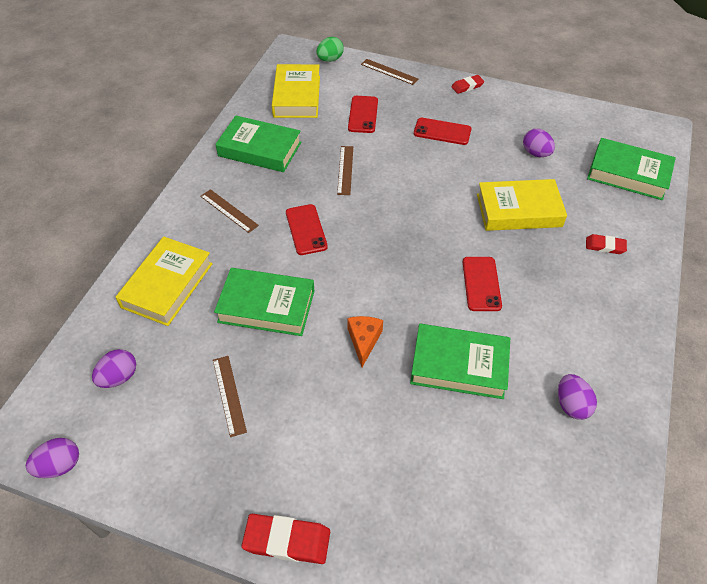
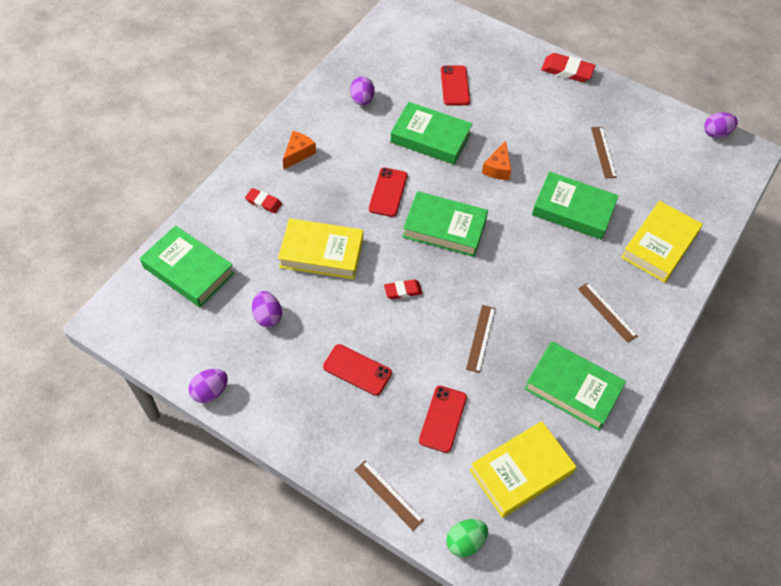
camera: 170 degrees left, 5 degrees up
purple egg [92,349,136,388] -> purple egg moved to [189,369,228,403]
yellow book [272,64,320,118] -> yellow book turned 45 degrees clockwise [470,421,576,518]
red phone [286,204,328,255] -> red phone moved to [441,66,470,105]
red eraser [451,75,484,94] -> red eraser moved to [384,279,422,299]
none -> orange cheese [283,131,316,169]
none -> green book [403,191,488,257]

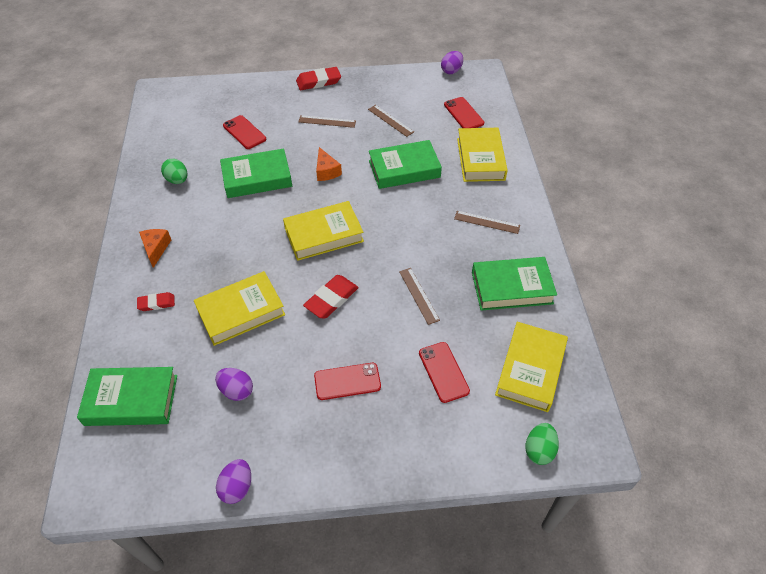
camera: 35 degrees left, 5 degrees down
purple egg [350,76,375,105] -> green egg [161,159,187,184]
brown ruler [354,460,424,530] -> brown ruler moved to [298,115,356,128]
red phone [369,168,408,217] -> red phone moved to [444,97,484,128]
red eraser [384,279,422,299] -> red eraser [303,275,359,319], size x1.63
green book [403,191,488,257] -> yellow book [283,201,364,261]

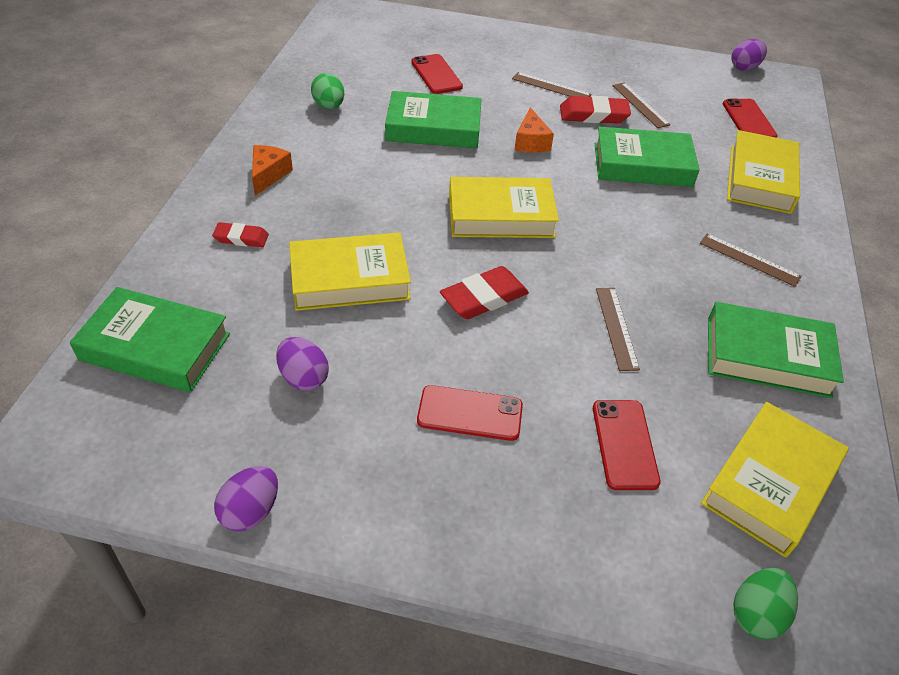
camera: 15 degrees right, 5 degrees down
red eraser [296,67,341,90] -> red eraser moved to [560,96,631,124]

